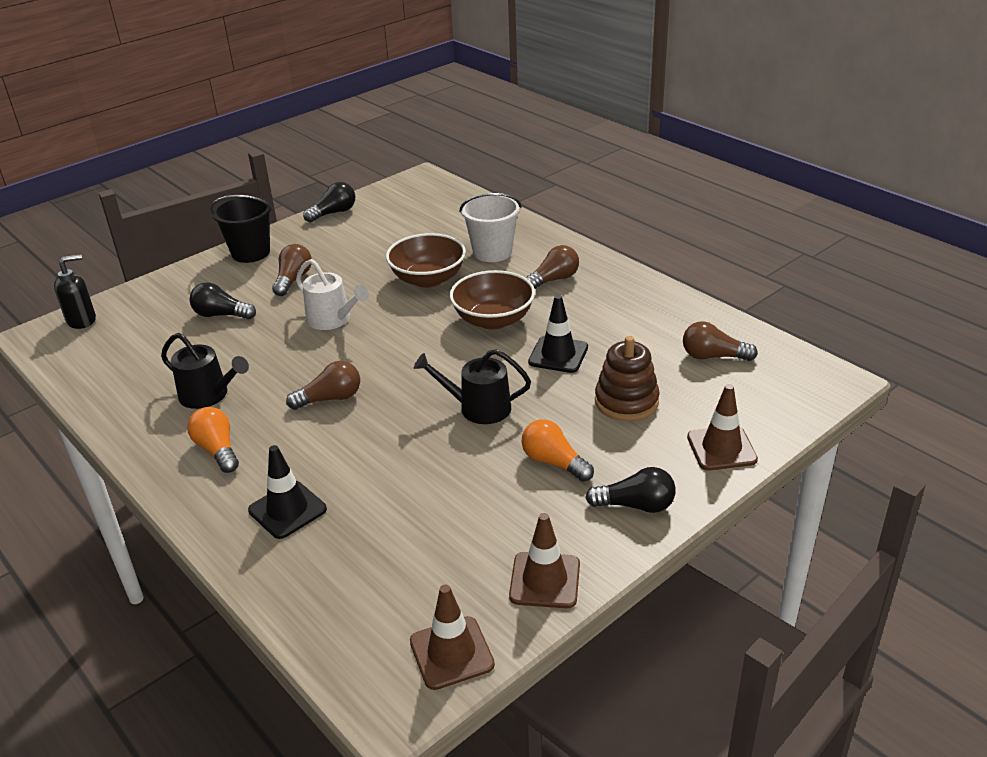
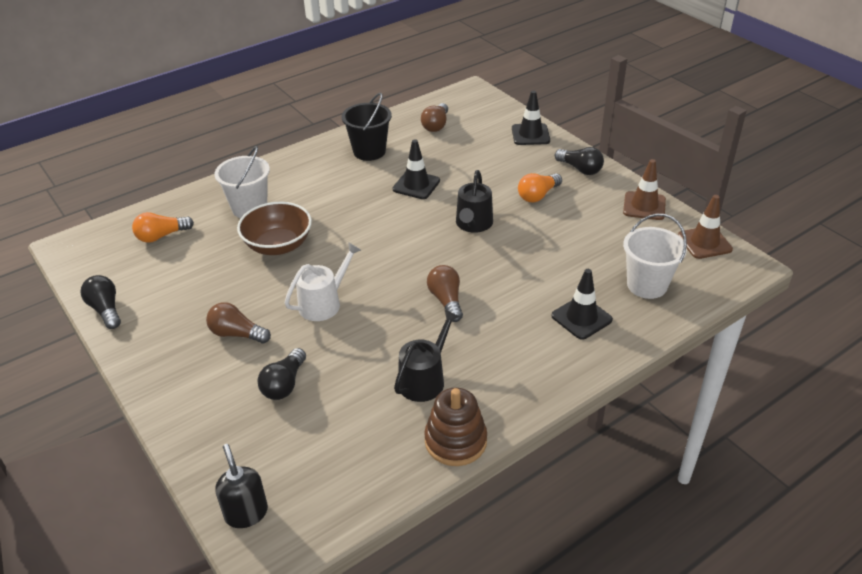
camera: 85 degrees left, 5 degrees up
orange light bulb [187,407,239,473] -> orange light bulb moved to [132,212,194,243]
black bucket [210,195,273,263] -> black bucket moved to [342,92,392,161]
brown bowl [450,270,535,330] -> none
brown light bulb [526,245,579,289] -> none
black light bulb [585,467,676,513] -> black light bulb turned 120 degrees clockwise [555,147,604,175]
brown stacking toy [595,336,660,421] -> brown stacking toy moved to [424,388,487,466]
brown traffic cone [687,384,758,470] -> black traffic cone [512,91,550,145]
none -> white bucket [623,214,687,299]

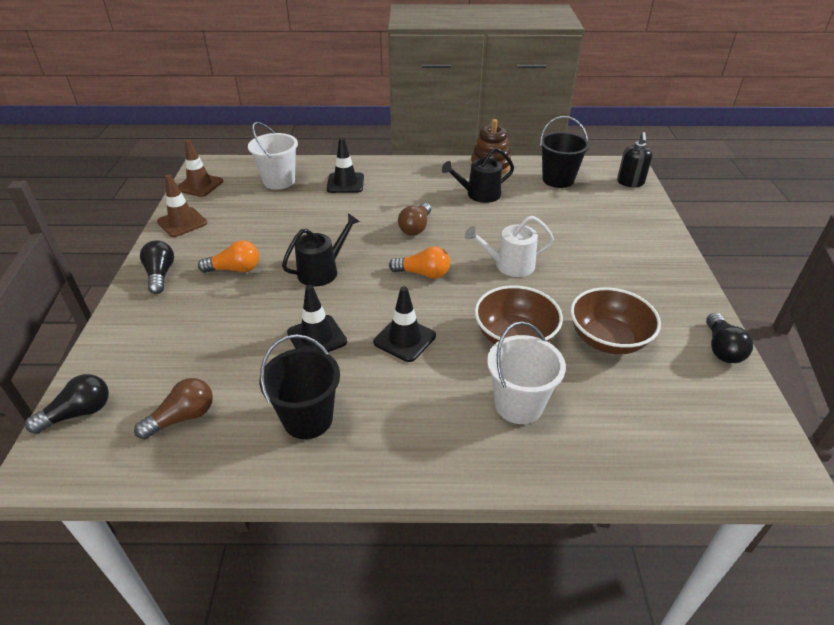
camera: 145 degrees left, 0 degrees up
orange light bulb [132,212,194,243] -> orange light bulb moved to [389,247,450,279]
brown light bulb [206,302,271,344] -> none
black light bulb [258,348,306,400] -> black light bulb moved to [25,374,109,434]
black traffic cone [512,91,550,145] -> black traffic cone moved to [373,286,436,362]
none -> black bucket [540,116,590,188]
none -> brown bowl [570,287,661,354]

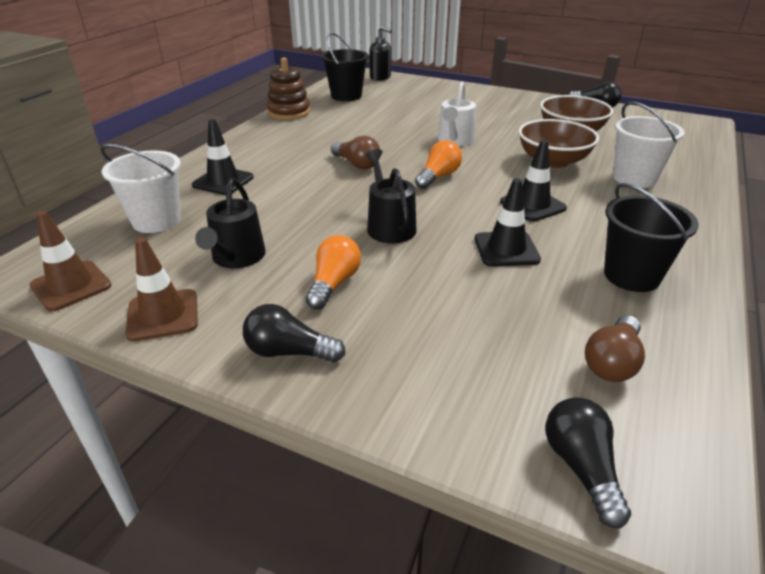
camera: 65 degrees left, 5 degrees down
brown light bulb [134,378,213,439] -> brown light bulb turned 135 degrees counterclockwise [585,315,645,382]
black watering can [442,148,514,203] -> black watering can moved to [195,178,266,268]

